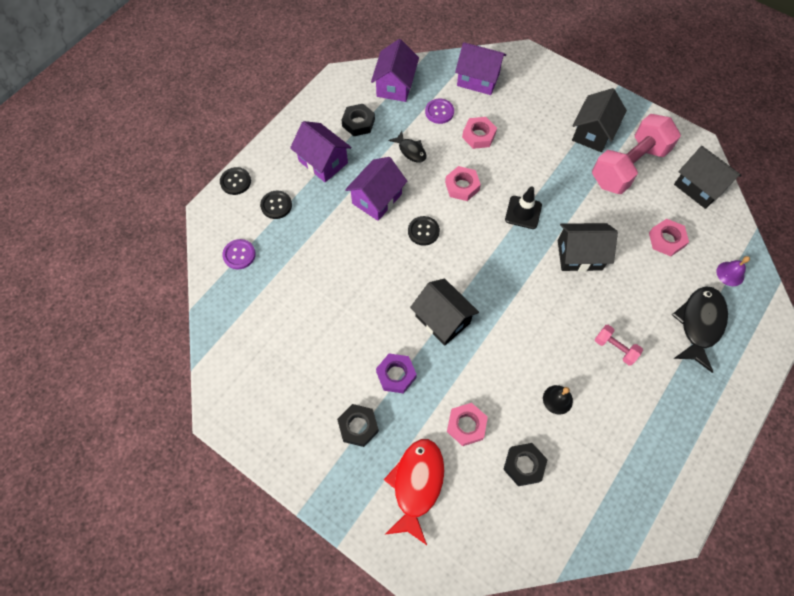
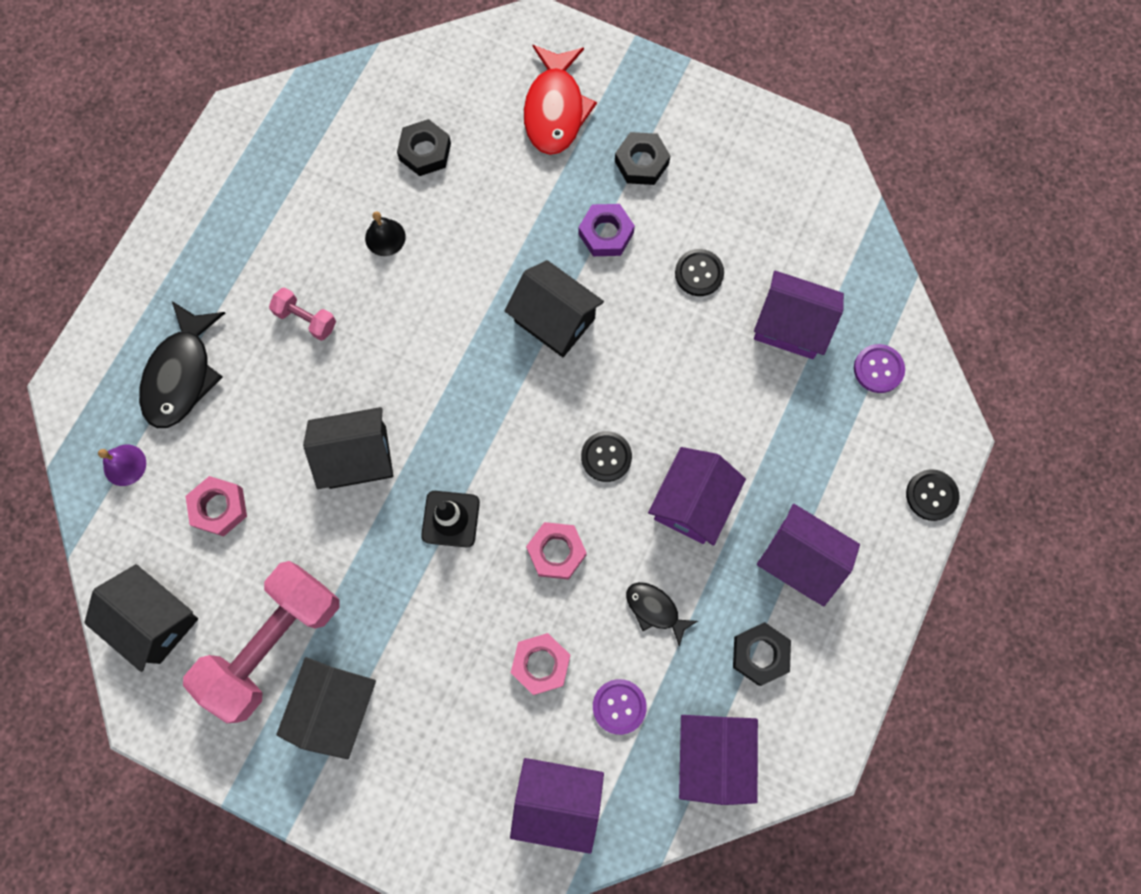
camera: 170 degrees right, 10 degrees up
black button [260,191,292,219] -> black button moved to [675,249,724,296]
pink nut [447,403,488,446] -> none
none -> purple house [754,271,844,359]

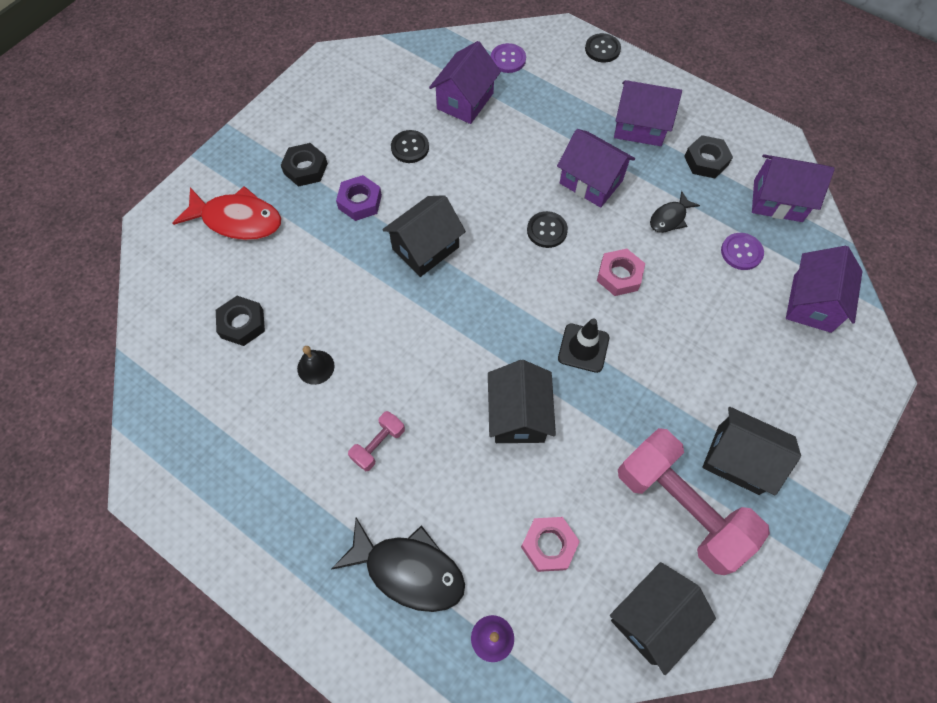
camera: 80 degrees left, 10 degrees down
pink nut [511,633,570,695] -> none
purple house [757,504,860,606] -> purple house turned 60 degrees clockwise [614,80,682,146]

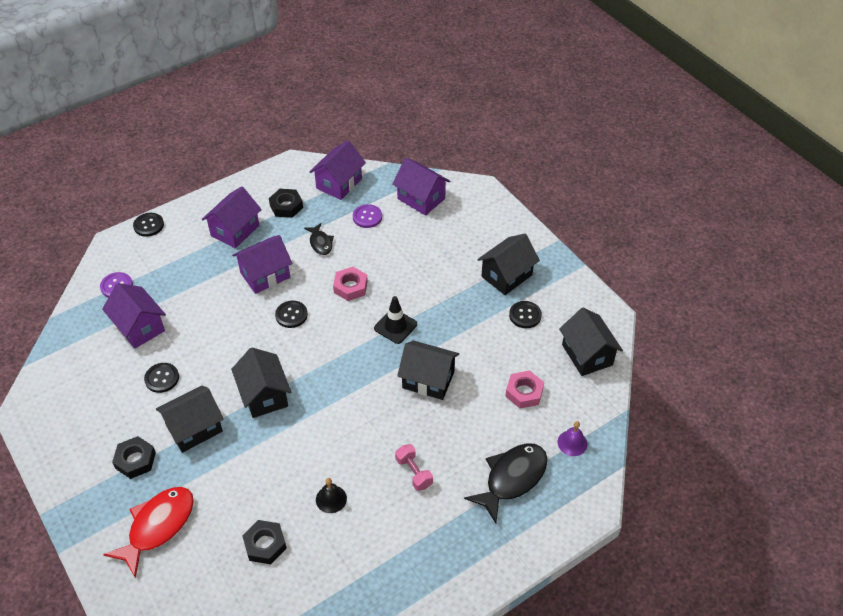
camera: 70 degrees left, 15 degrees down
purple nut [336,175,382,221] -> black house [156,385,224,453]
pink dumbbell [618,428,770,575] -> black button [509,301,542,328]

